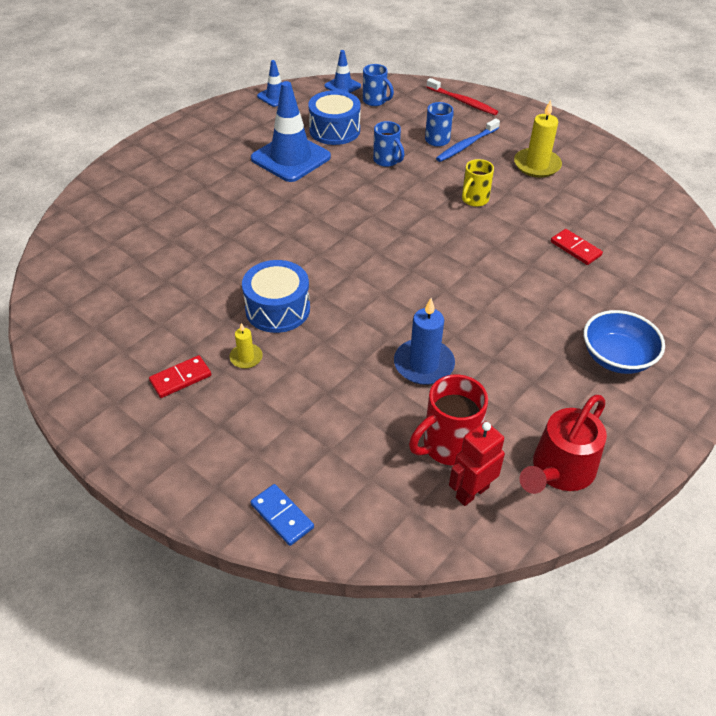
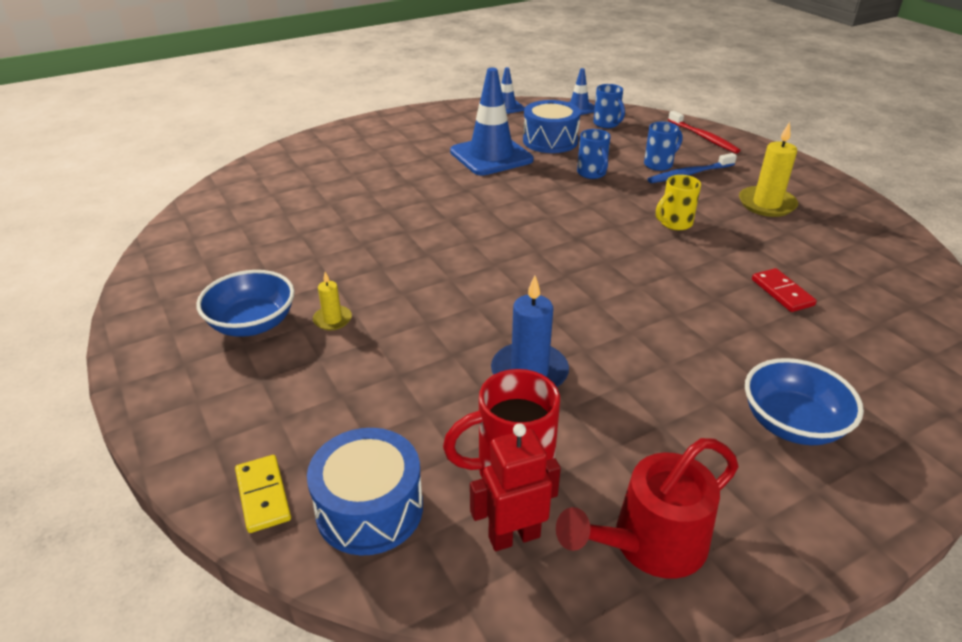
camera: 20 degrees right, 10 degrees down
red domino [149,355,211,398] -> blue bowl [196,270,295,337]
blue drum [242,260,310,333] -> blue drum moved to [307,428,423,556]
blue domino [250,484,314,546] -> yellow domino [235,455,291,533]

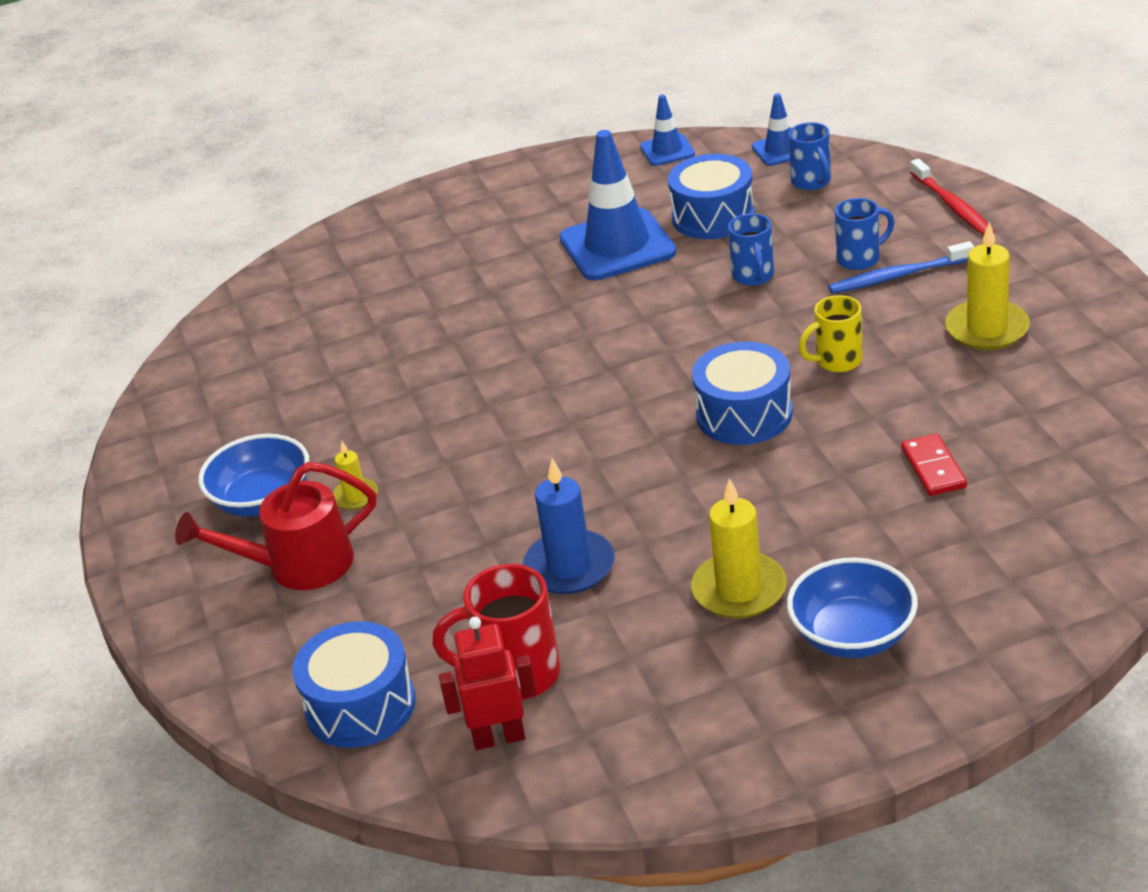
camera: 15 degrees right, 0 degrees up
yellow domino [235,455,291,533] -> none
red watering can [556,438,739,579] -> red watering can moved to [175,462,377,590]
none -> yellow candle [691,478,787,619]
none -> blue drum [692,342,793,445]

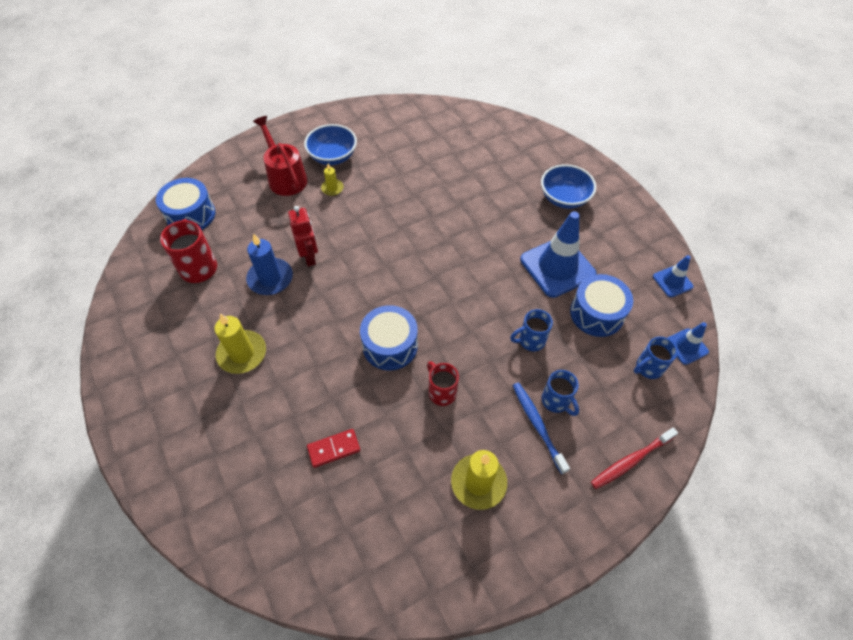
camera: 75 degrees right, 20 degrees up
red robot [439,617,537,750] -> red robot moved to [288,206,318,267]
blue bowl [787,557,918,658] -> blue bowl moved to [541,164,596,209]
yellow mug [799,295,863,372] -> red mug [427,361,459,406]

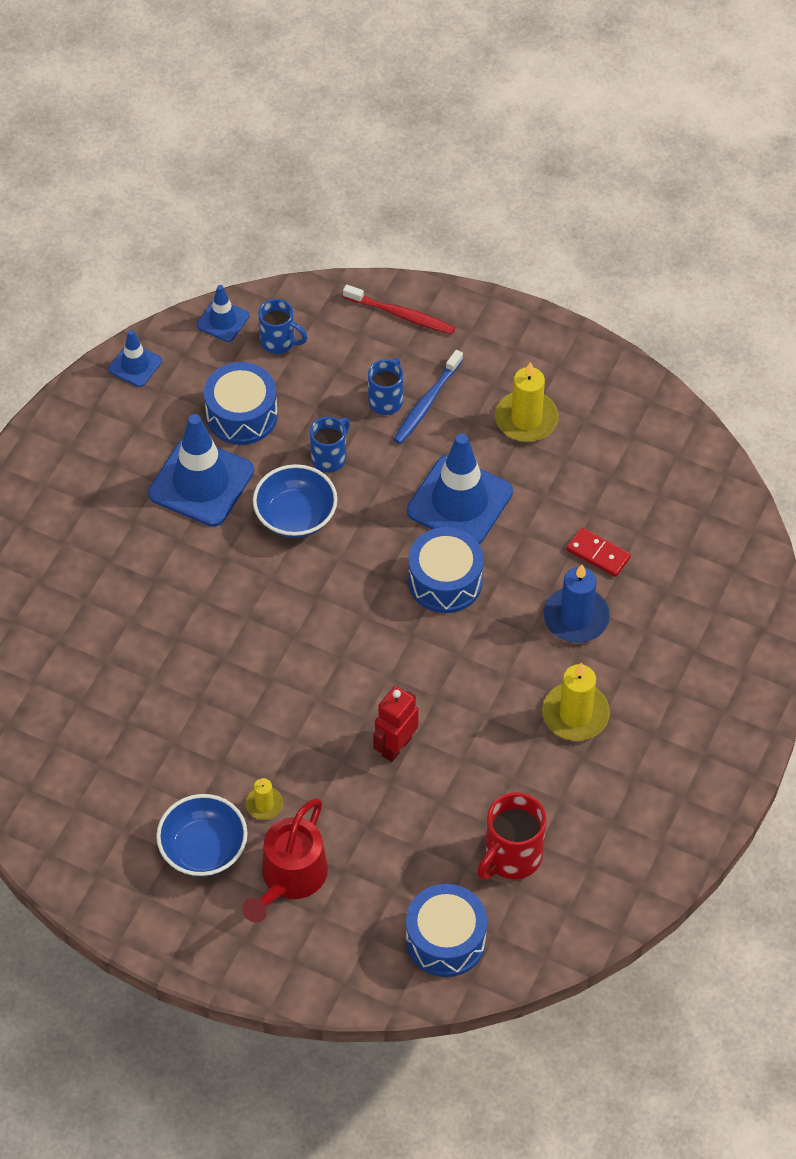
camera: 125 degrees left, 0 degrees up
blue candle [246,233,293,295] -> blue candle moved to [543,564,610,643]
red mug [427,361,459,406] -> blue traffic cone [407,434,513,545]
blue mug [510,309,553,351] -> blue mug turned 90 degrees counterclockwise [310,417,350,472]
blue bowl [541,164,596,209] -> blue bowl moved to [253,464,337,538]

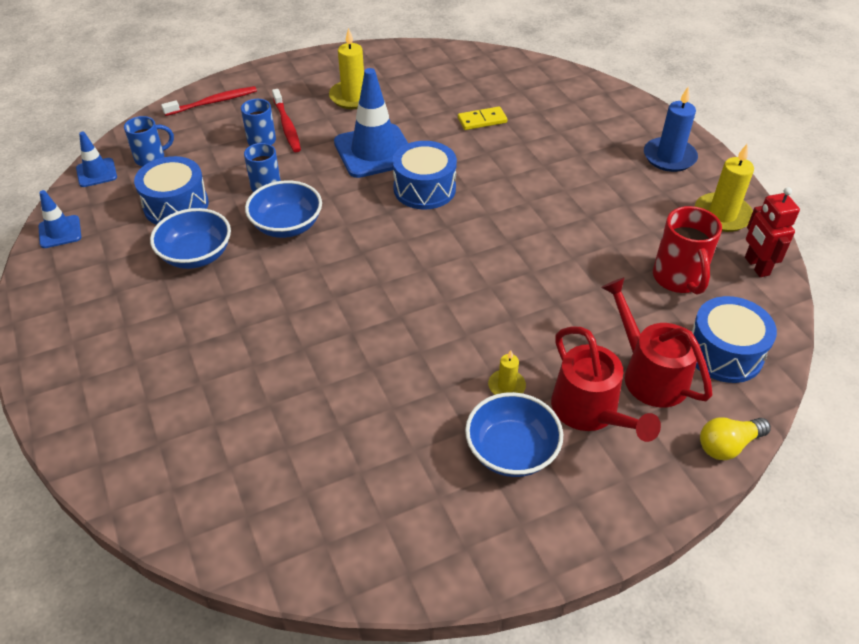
camera: 50 degrees left, 10 degrees down
blue traffic cone [148,414,254,527] -> blue bowl [150,208,231,269]
red robot [373,686,419,762] -> red robot moved to [745,187,800,277]
blue toothbrush [393,350,463,444] -> red toothbrush [272,89,301,152]
yellow candle [542,662,610,741] -> yellow candle moved to [695,144,754,232]
blue candle [543,564,610,643] -> blue candle moved to [644,87,698,172]
red domino [566,527,631,577] -> yellow domino [458,107,507,130]
none -> red watering can [601,277,713,407]
none -> yellow light bulb [700,417,771,460]

